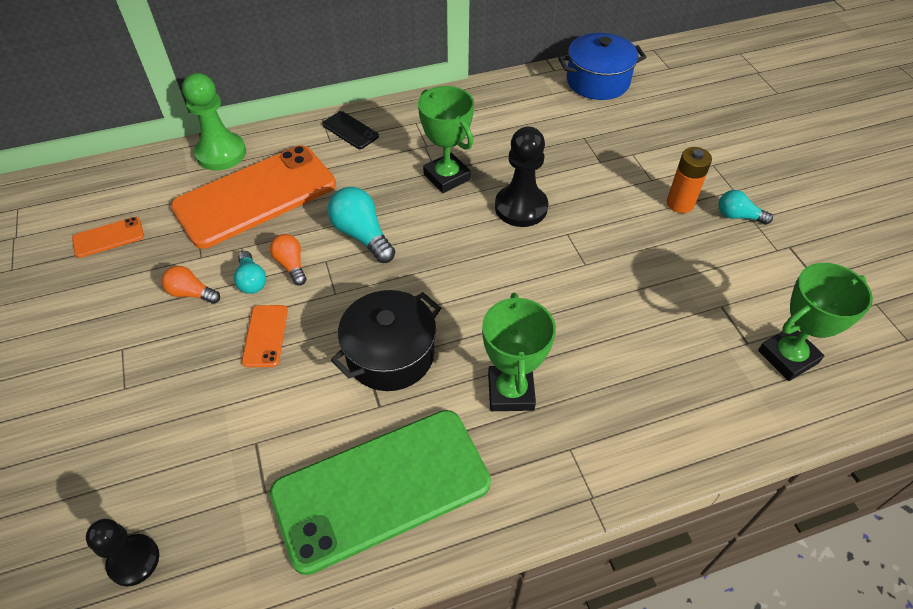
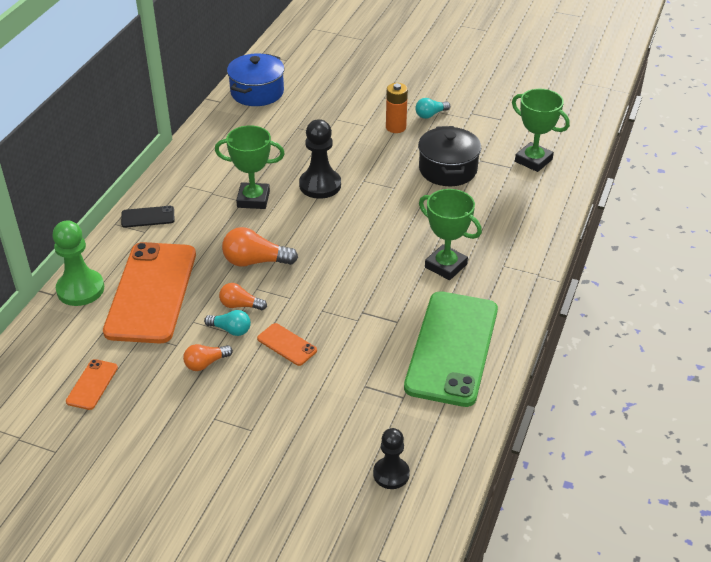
camera: 50 degrees left, 10 degrees down
turquoise light bulb [328,187,395,263] -> orange light bulb [222,227,298,267]
black pot [331,290,441,391] -> black pot moved to [418,126,481,186]
green trophy [758,263,873,381] -> green trophy turned 60 degrees counterclockwise [512,89,570,172]

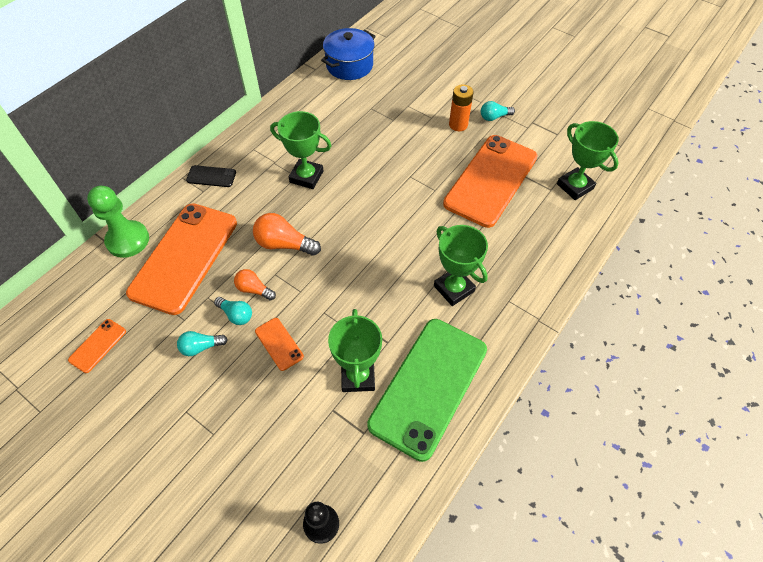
camera: 15 degrees right, 15 degrees up
orange light bulb [183,344,233,371] -> turquoise light bulb [177,331,228,356]
black pawn [299,119,341,199] -> none
black pot [418,126,481,186] -> orange phone [443,135,537,228]
none -> green trophy [328,309,382,392]

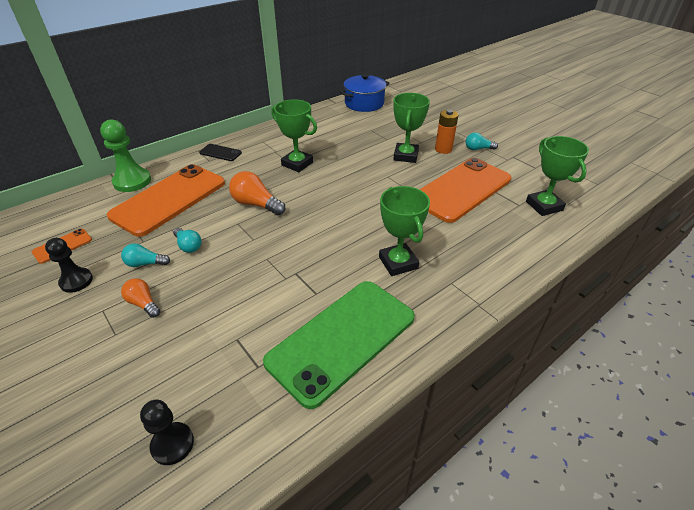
camera: 15 degrees right, 15 degrees down
orange light bulb [234,269,276,301] -> orange light bulb moved to [121,278,160,318]
orange phone [255,318,304,371] -> none
green trophy [328,309,382,392] -> green trophy moved to [393,93,430,163]
none -> black pawn [45,238,93,293]

